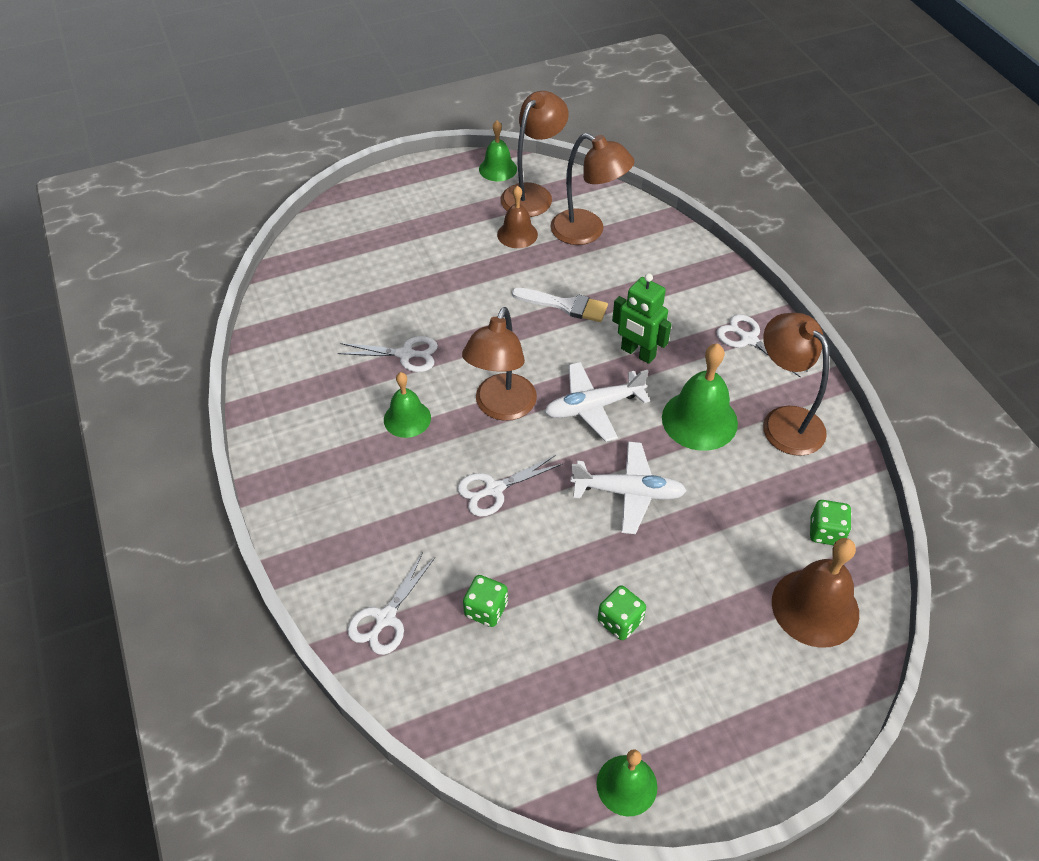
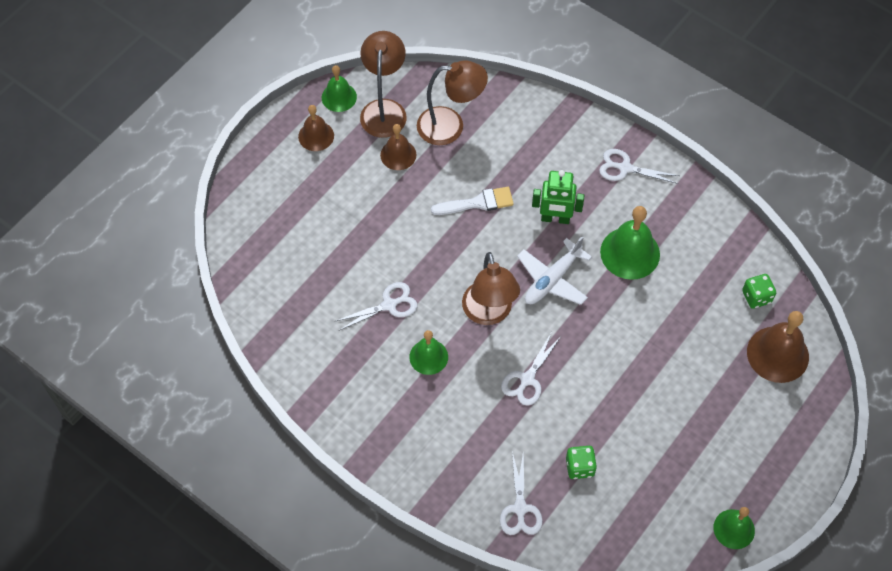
camera: 30 degrees left, 10 degrees up
white plane [570,442,686,534] -> none
green dice [598,586,646,640] -> none
brown lamp [763,313,829,456] -> none
none -> brown bell [298,105,334,151]

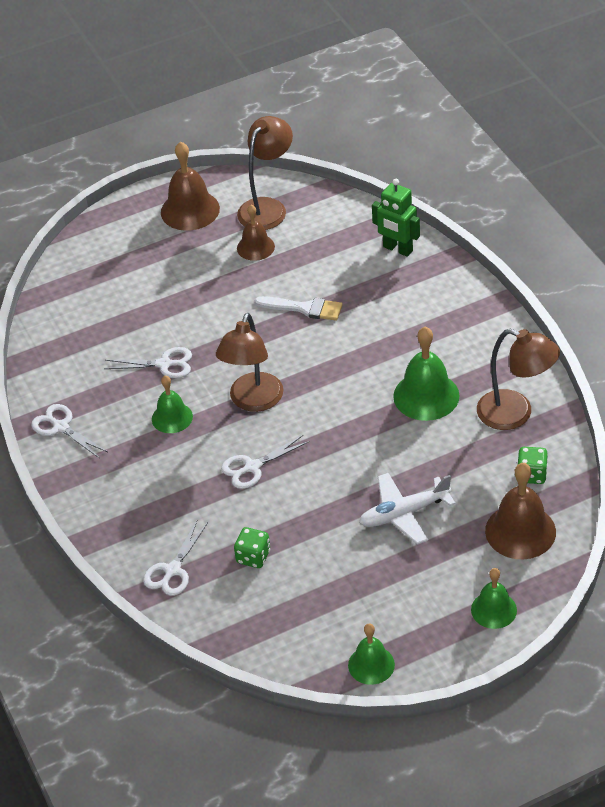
camera: 30 degrees right, 15 degrees down
brown bell [298,105,334,151] -> brown bell [161,141,220,231], size x1.59
green bell [322,65,357,112] -> green bell moved to [471,568,517,629]
brown lamp [417,60,488,145] -> brown lamp moved to [477,329,560,430]
white plane [517,236,592,305] -> white plane moved to [359,473,455,545]
green robot [532,170,585,224] -> green robot moved to [372,179,420,257]
white scissors [599,149,679,184] -> white scissors moved to [31,404,108,458]

